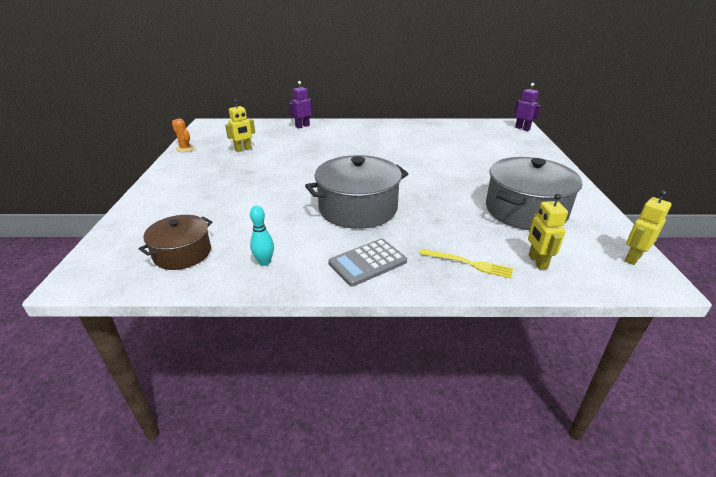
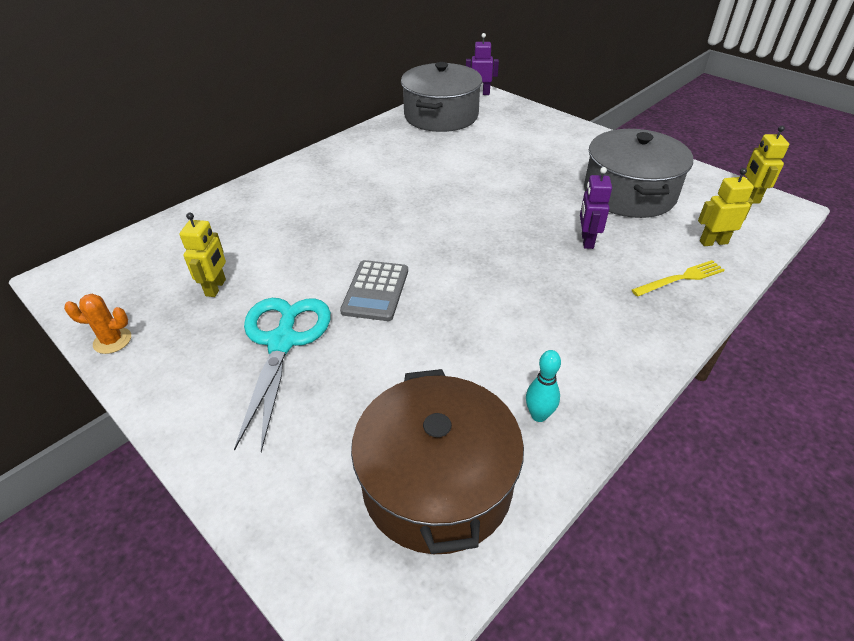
camera: 45 degrees left, 10 degrees up
brown pot [139,215,212,270] -> brown pot [351,369,524,554], size x1.65
purple robot [289,81,312,129] -> purple robot moved to [580,167,612,249]
grey pot [305,155,408,229] -> grey pot moved to [401,62,482,132]
grey calculator [328,239,407,286] -> grey calculator moved to [340,260,408,321]
yellow robot [528,194,568,270] -> yellow robot turned 135 degrees clockwise [698,168,754,246]
none -> turquoise scissors [234,298,331,452]

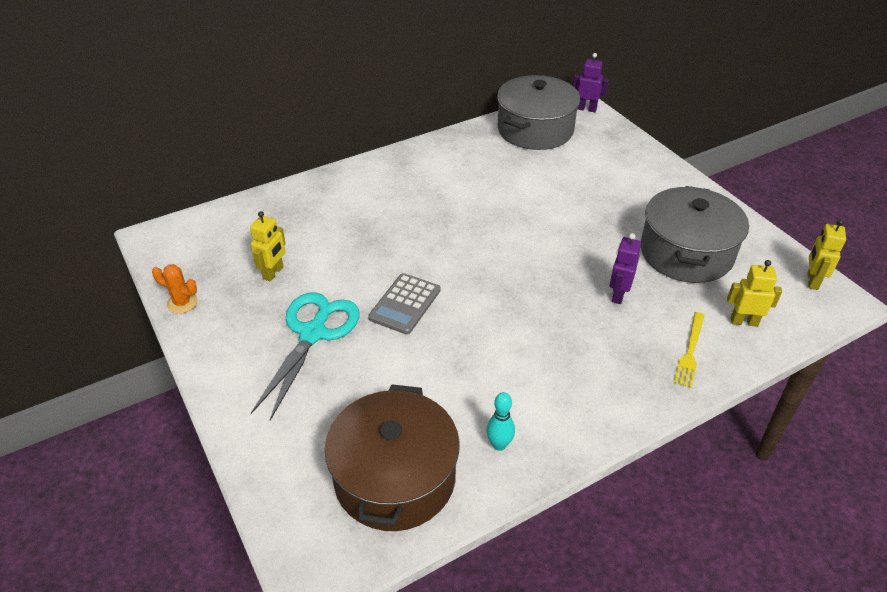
camera: 15 degrees right, 0 degrees up
yellow fork [632,260,725,297] -> yellow fork turned 120 degrees clockwise [674,312,705,388]

